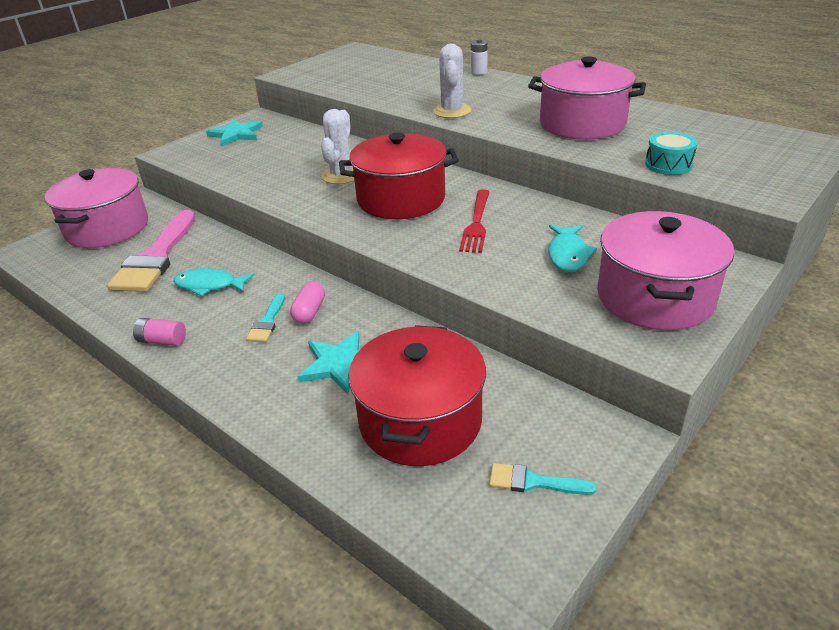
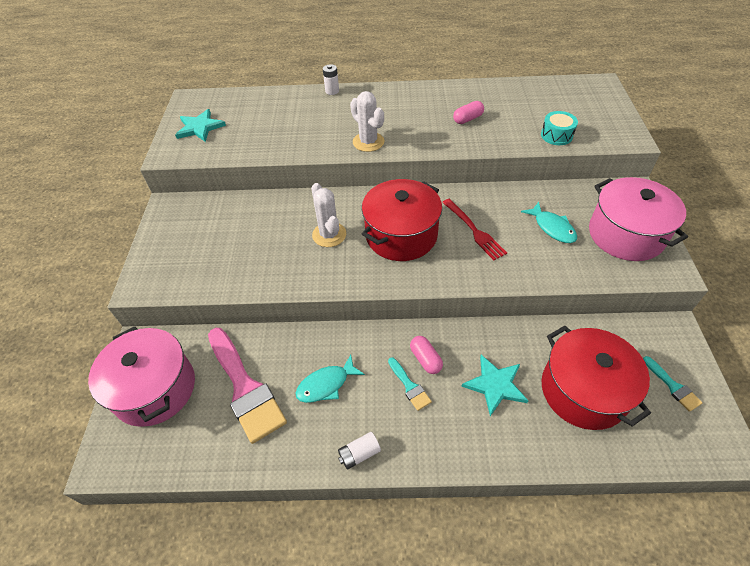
camera: 40 degrees left, 15 degrees up
pink battery [133,318,186,346] -> white battery [338,432,381,470]
turquoise star [206,119,263,146] -> turquoise star moved to [175,109,226,142]
turquoise brush [489,463,597,495] -> turquoise brush turned 90 degrees counterclockwise [643,356,703,412]
pink pot [528,56,646,140] -> pink capsule [453,101,484,124]

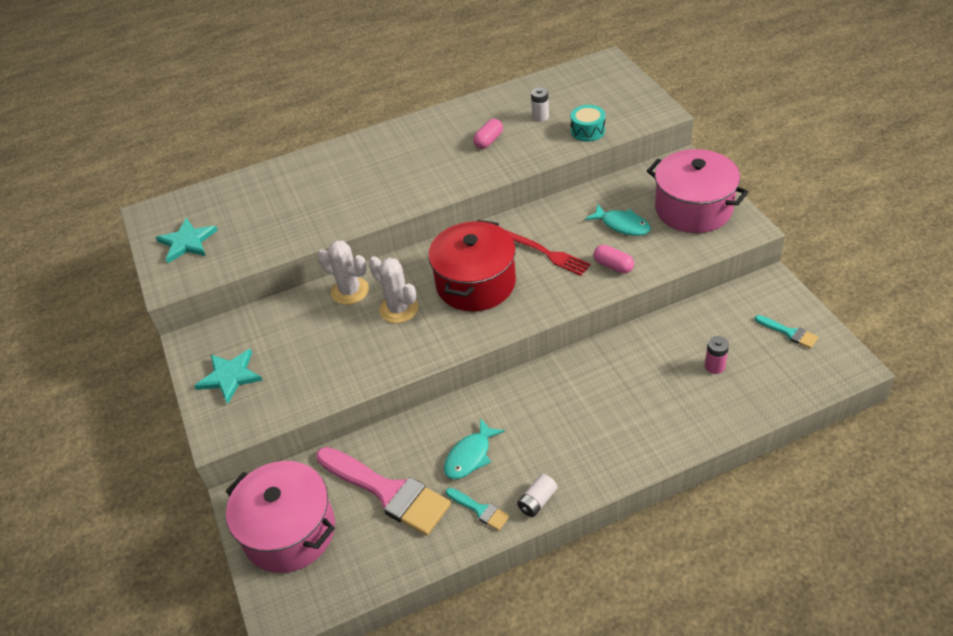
camera: 20 degrees left, 5 degrees down
white battery [323,64,339,95] -> white battery moved to [531,87,549,122]
white cactus [350,91,384,152] -> white cactus moved to [318,241,369,305]
turquoise brush [388,357,432,411] -> turquoise brush moved to [446,488,510,531]
pink capsule [410,336,443,374] -> pink capsule moved to [593,245,634,274]
turquoise star [461,355,529,416] -> turquoise star moved to [195,349,263,404]
red pot [542,326,651,430] -> pink battery [705,336,729,374]

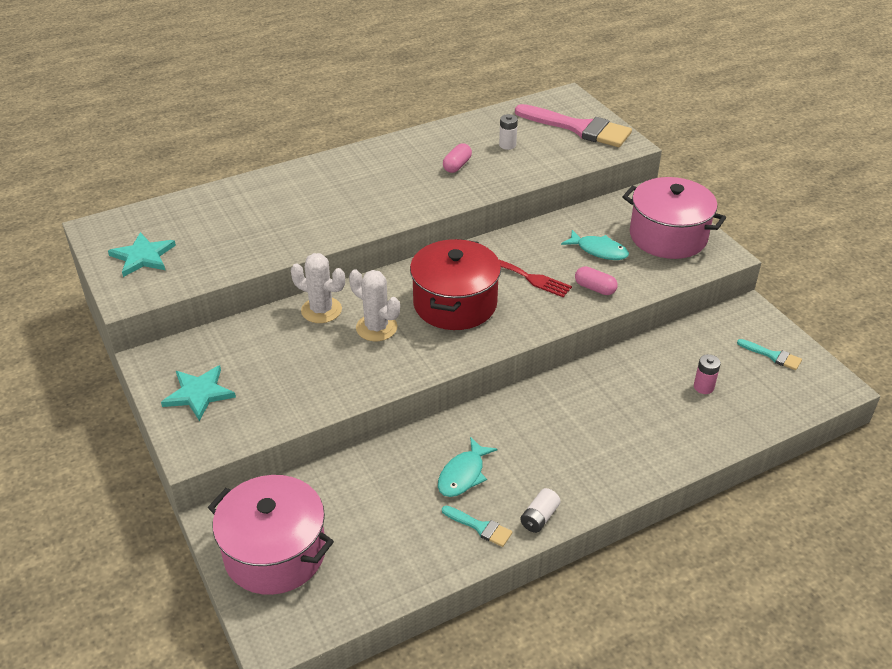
camera: 10 degrees left, 5 degrees down
pink brush [316,447,451,536] -> pink brush moved to [515,104,632,147]
turquoise drum [571,105,605,142] -> none

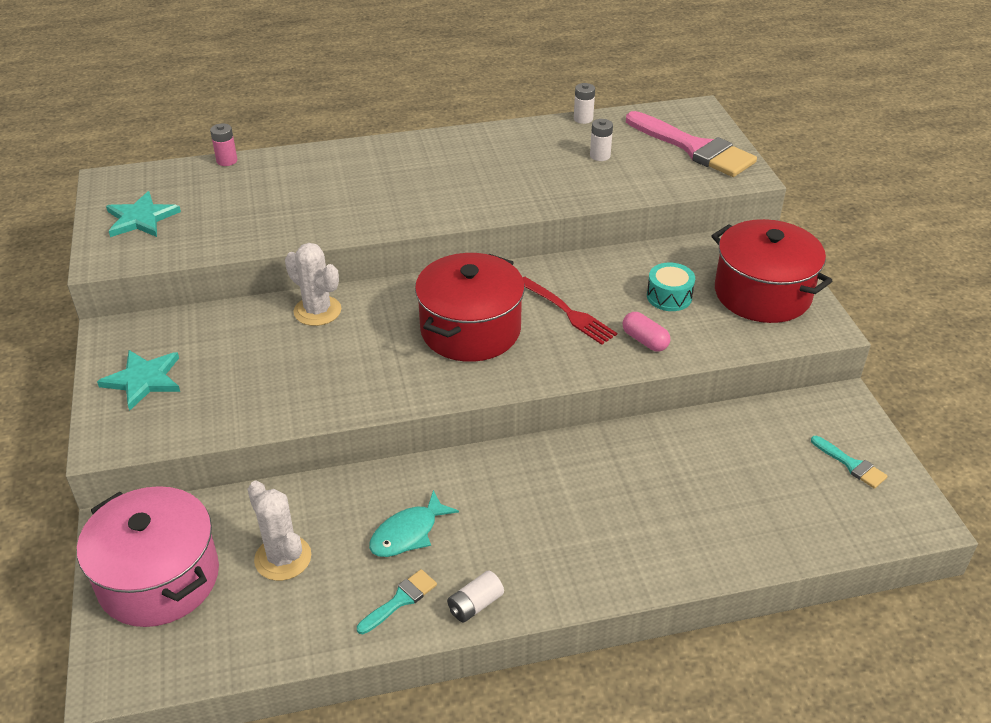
camera: 15 degrees right, 0 degrees up
white cactus [349,269,400,341] -> white cactus moved to [247,481,311,581]
turquoise brush [442,506,512,547] -> turquoise brush turned 90 degrees counterclockwise [357,569,437,634]
pink capsule [443,143,472,173] -> none
turquoise fish [561,230,629,260] -> turquoise drum [647,262,695,311]
pink pot [623,177,726,259] -> red pot [712,219,832,323]
pink battery [694,354,721,394] -> pink battery moved to [210,123,237,166]
none -> white battery [574,83,595,124]

